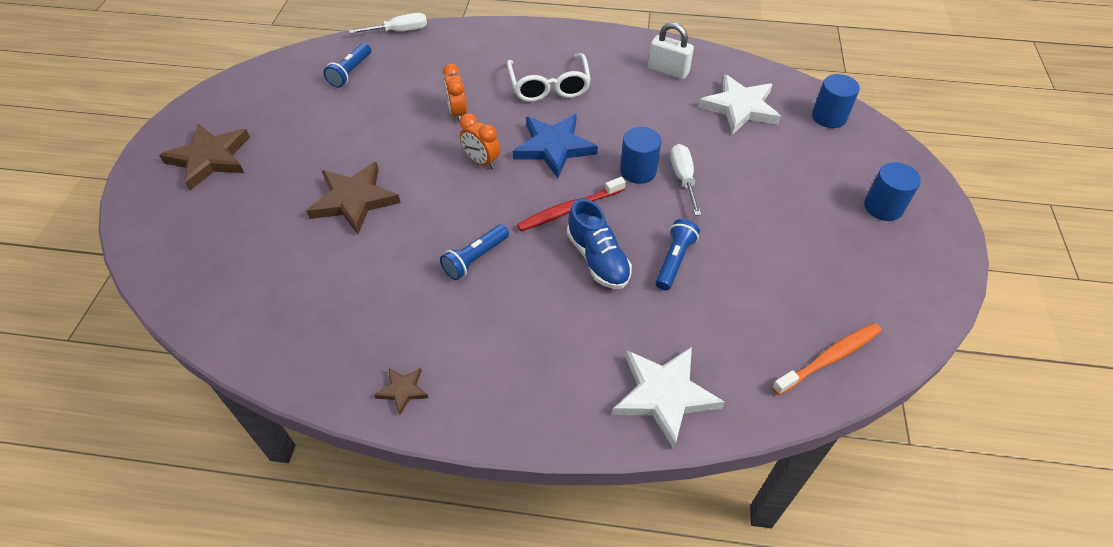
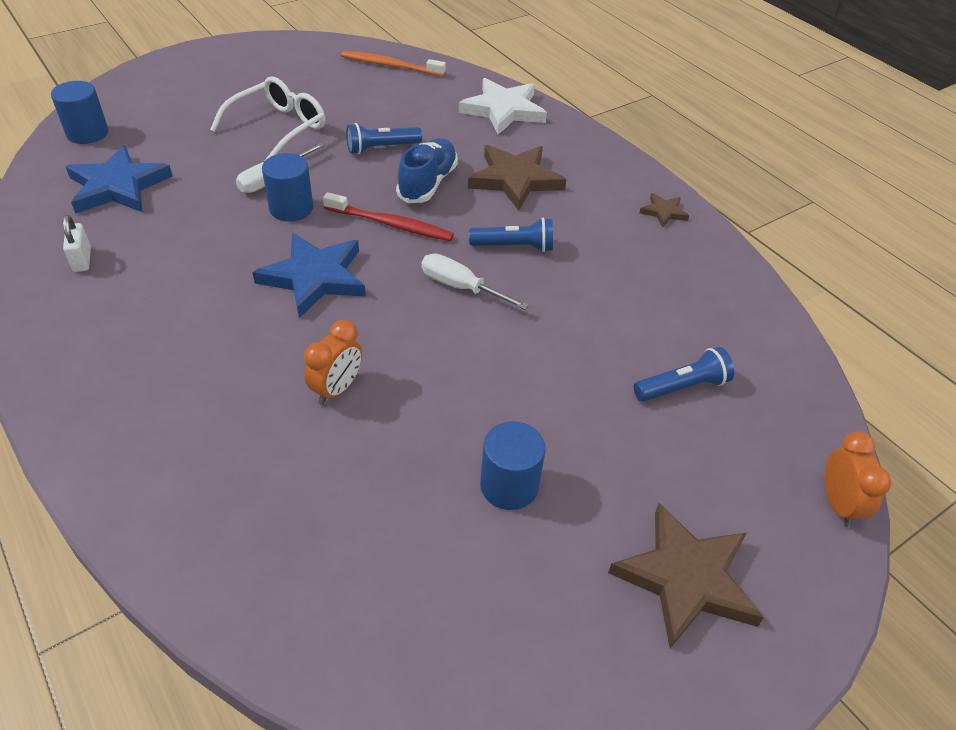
camera: 135 degrees left, 5 degrees down
brown star [306,162,401,235] -> brown star moved to [468,145,566,211]
blue flashlight [324,43,371,88] -> blue flashlight moved to [634,347,734,402]
white screwdriver [349,13,427,34] -> white screwdriver moved to [422,254,529,310]
orange clock [459,113,500,169] -> orange clock moved to [825,431,891,527]
white glasses [507,53,591,102] -> white glasses moved to [210,76,325,161]
white padlock [648,22,694,79] -> white padlock [63,215,91,272], size x0.66
white star [698,74,781,135] -> blue star [65,145,173,214]
blue cylinder [864,162,921,221] -> blue cylinder moved to [480,421,546,510]

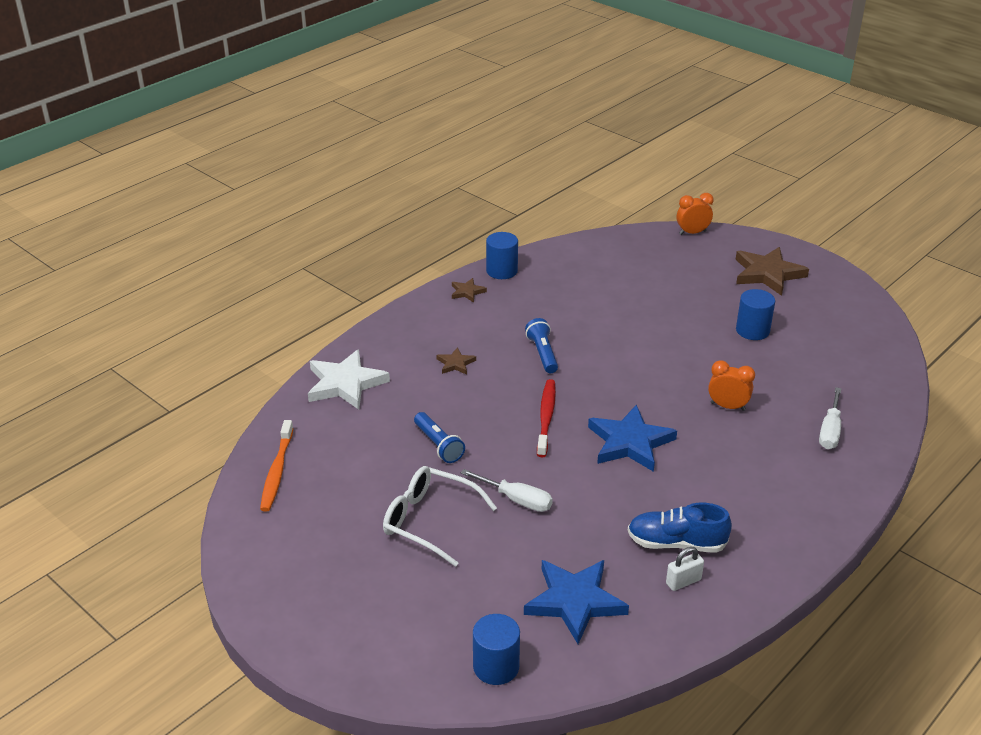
camera: 100 degrees left, 10 degrees down
blue cylinder [262,153,313,221] -> blue cylinder moved to [486,232,518,279]
blue shoe [396,138,458,203] -> blue shoe moved to [628,503,732,553]
white screwdriver [422,254,529,310] -> white screwdriver moved to [819,387,842,449]
brown star [468,145,566,211] -> brown star [436,347,476,375], size x0.49
blue flashlight [634,347,734,402] -> none

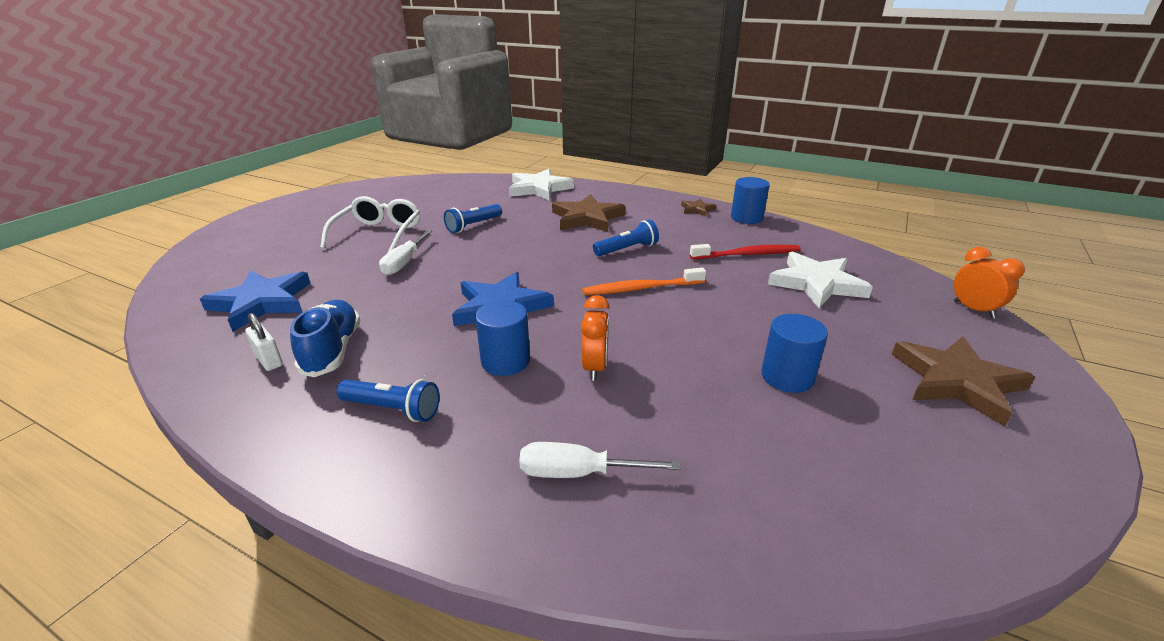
camera: 75 degrees right, 5 degrees down
orange toothbrush [260,420,294,512] -> orange toothbrush moved to [582,267,706,295]
brown star [436,347,476,375] -> brown star [552,194,626,232], size x2.06
blue cylinder [473,614,520,685] -> blue cylinder moved to [475,300,530,376]
red toothbrush [537,379,556,457] -> red toothbrush moved to [690,244,801,259]
none -> blue flashlight [336,379,440,422]
none -> white star [768,251,873,308]

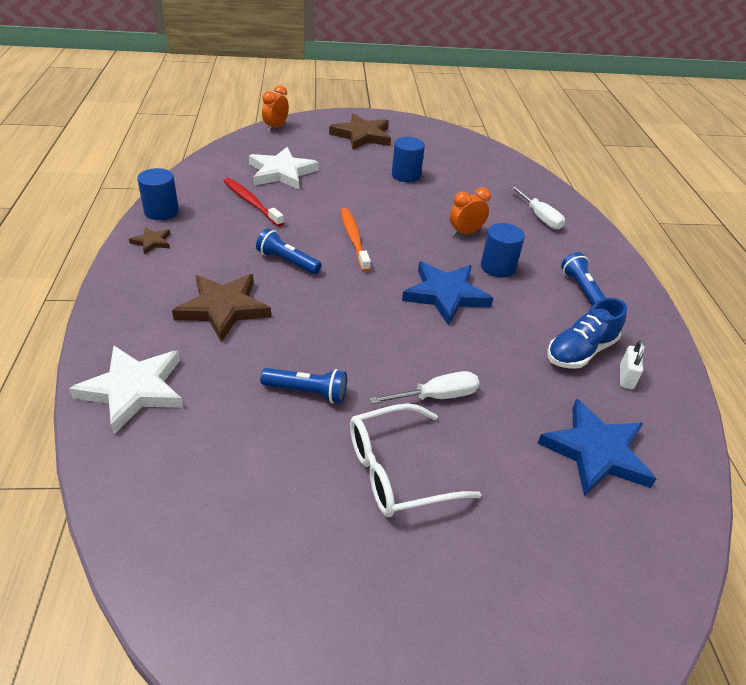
camera: 125 degrees left, 10 degrees up
orange toothbrush [582,267,706,295] -> orange toothbrush turned 150 degrees counterclockwise [341,208,371,272]

